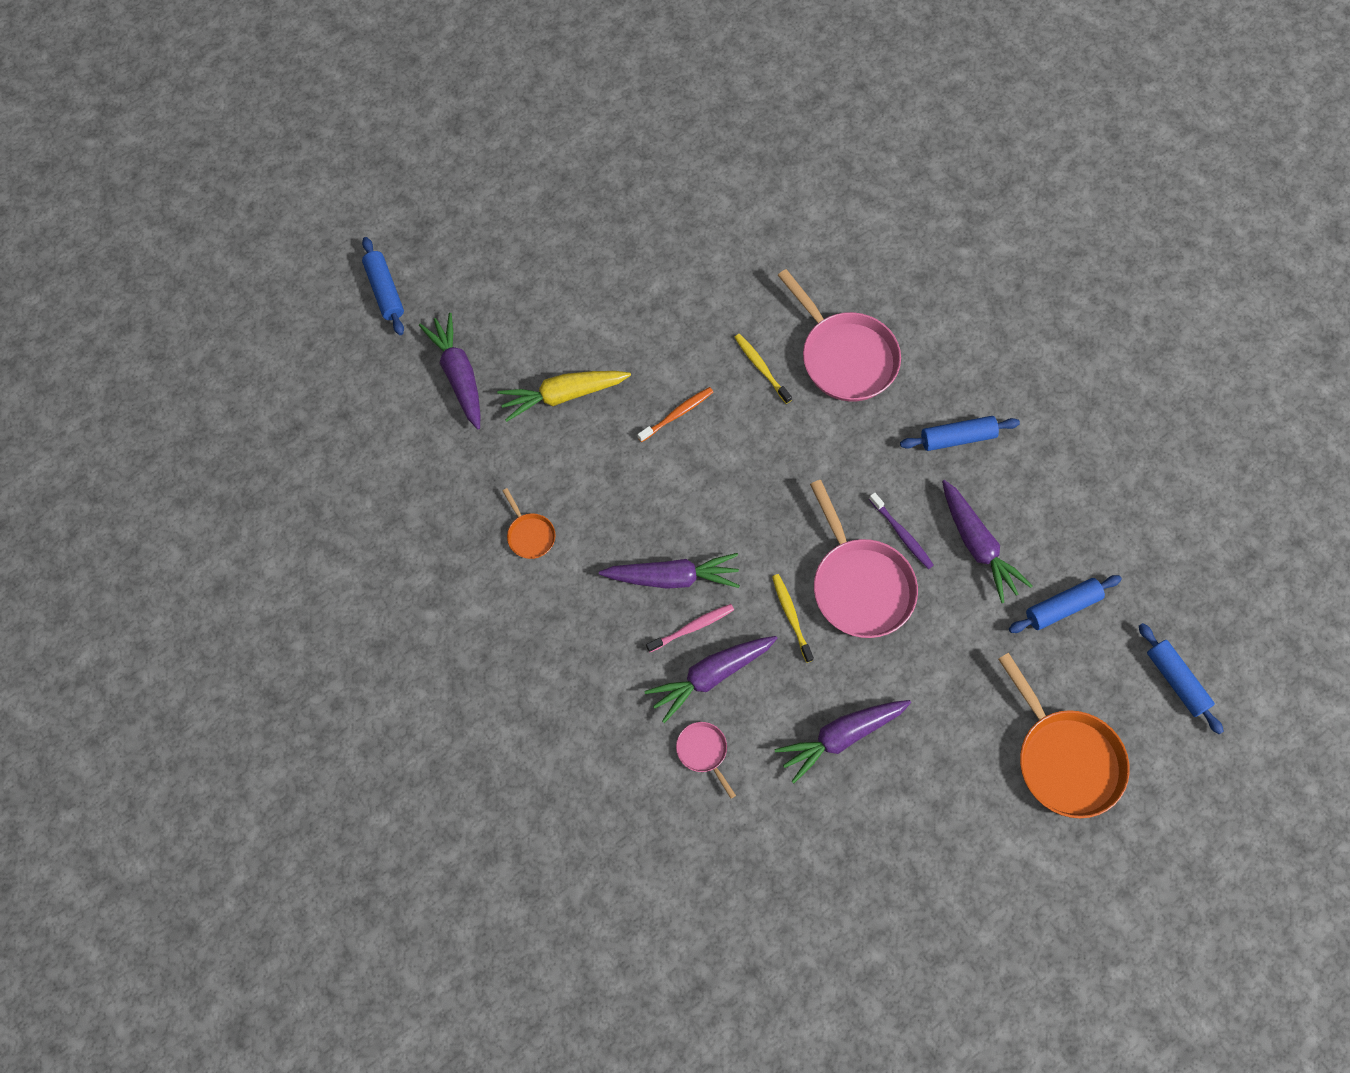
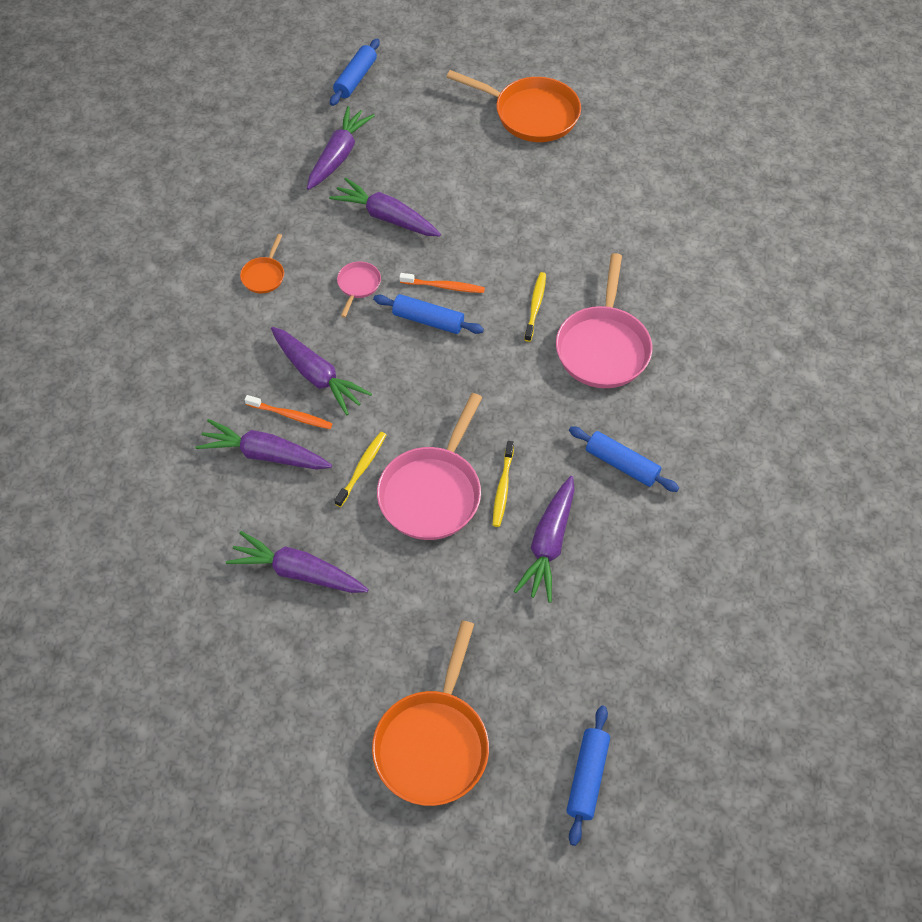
camera: 45 degrees right, 10 degrees down
yellow carrot [497,371,631,422] -> purple carrot [329,178,441,236]
pink toothbrush [646,604,734,653] -> orange toothbrush [245,395,333,429]
pink pan [676,722,736,799] -> pink pan moved to [337,262,381,318]
purple toothbrush [869,492,934,569] -> yellow toothbrush [493,441,514,527]
blue rolling pin [1009,575,1122,633] -> blue rolling pin moved to [373,294,484,334]
none -> orange pan [447,70,581,142]

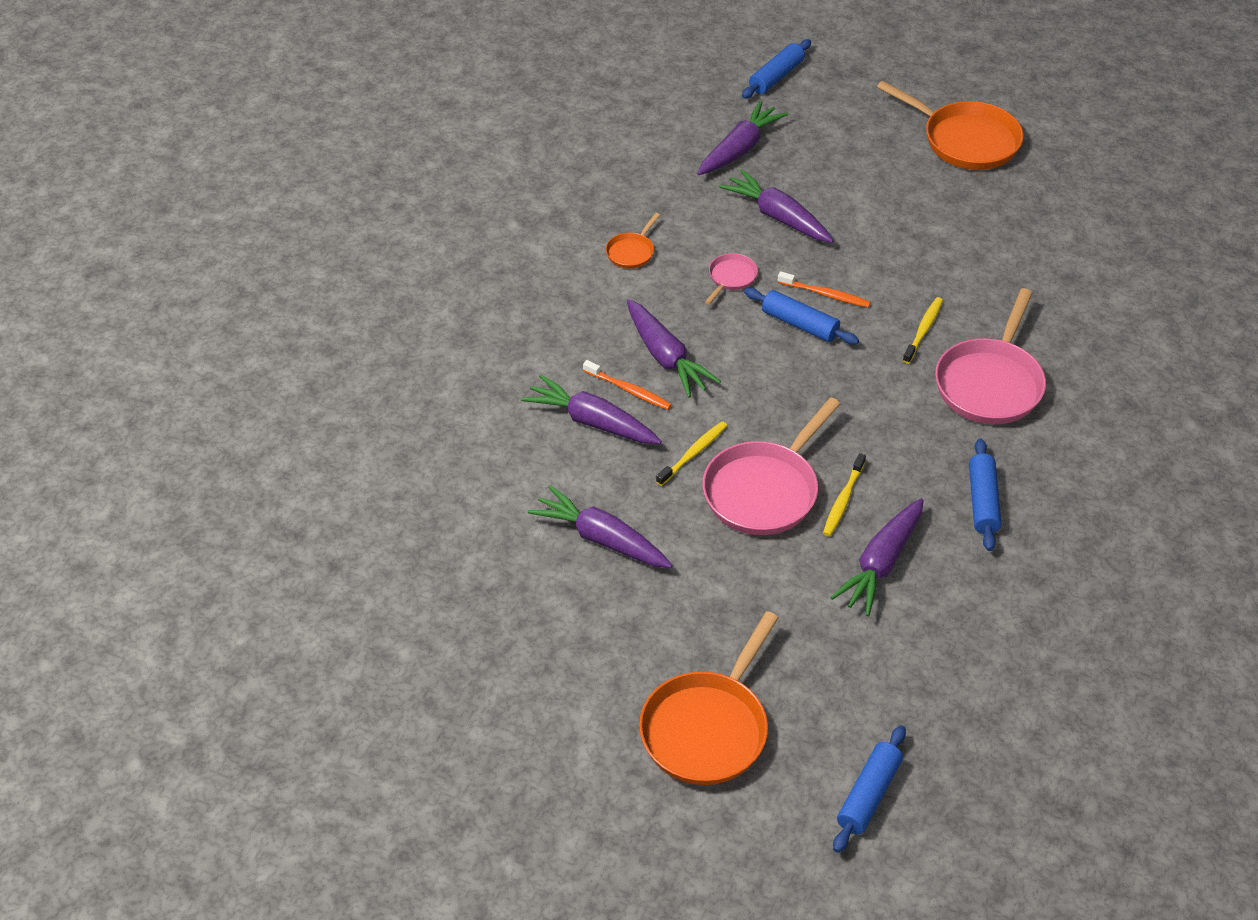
camera: 15 degrees right, 10 degrees down
blue rolling pin [569,426,679,492] -> blue rolling pin turned 45 degrees clockwise [969,438,1001,551]

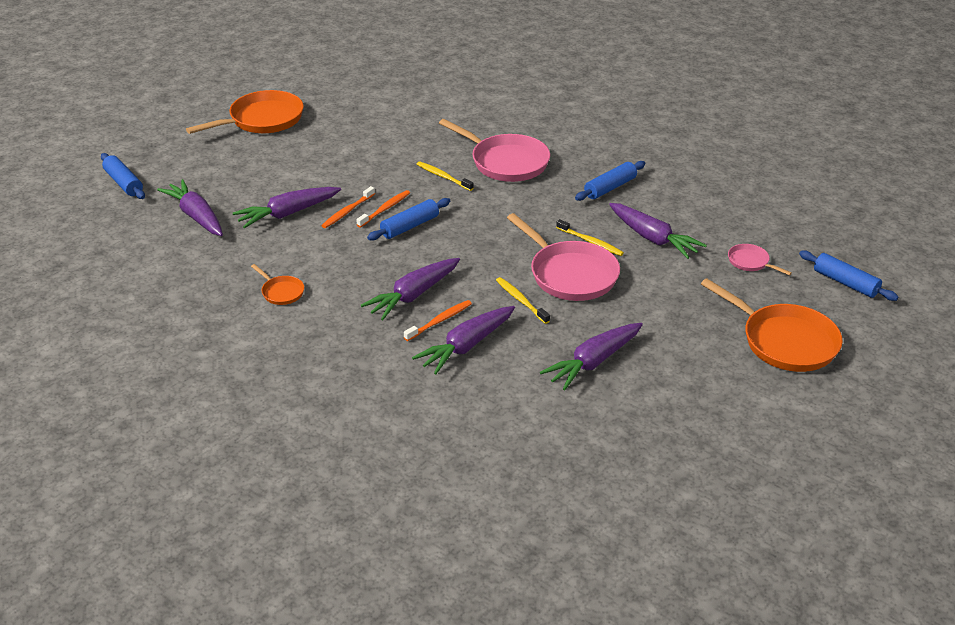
camera: 75 degrees left, 10 degrees down
purple carrot [627,299,721,397] -> purple carrot turned 150 degrees clockwise [361,258,460,320]
pink pan [705,253,758,305] -> pink pan moved to [728,244,792,275]
blue rolling pin [969,438,1001,551] -> blue rolling pin turned 60 degrees counterclockwise [575,161,645,201]
none -> orange toothbrush [321,186,375,228]

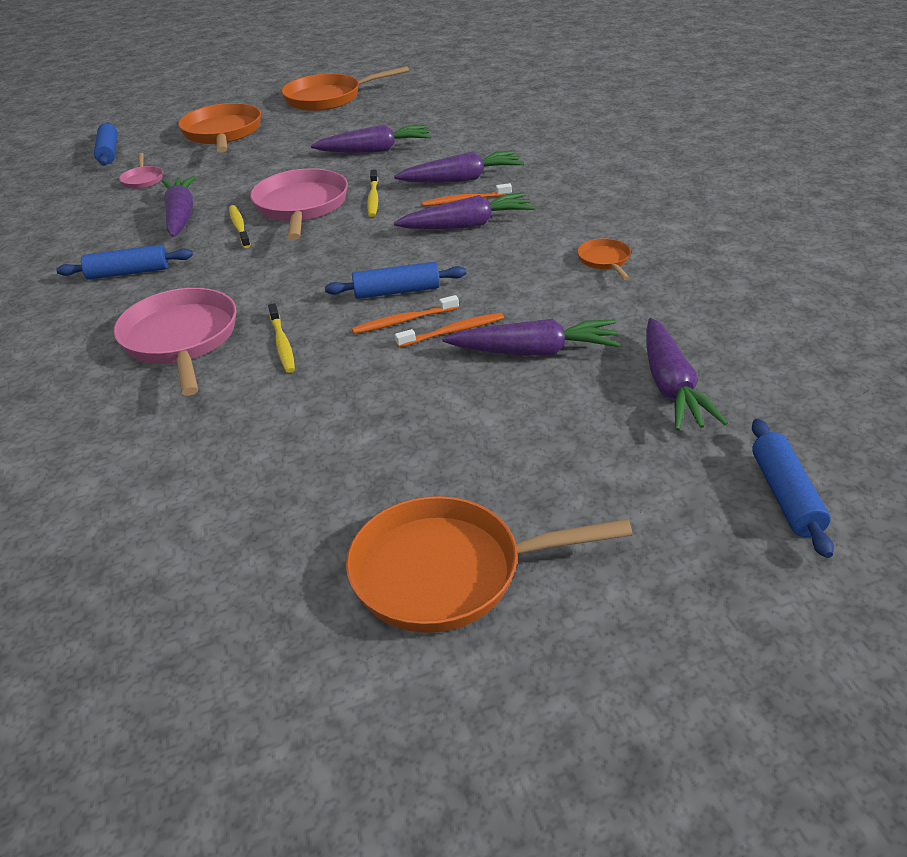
camera: 145 degrees left, 0 degrees up
none -> orange pan [281,66,409,111]

